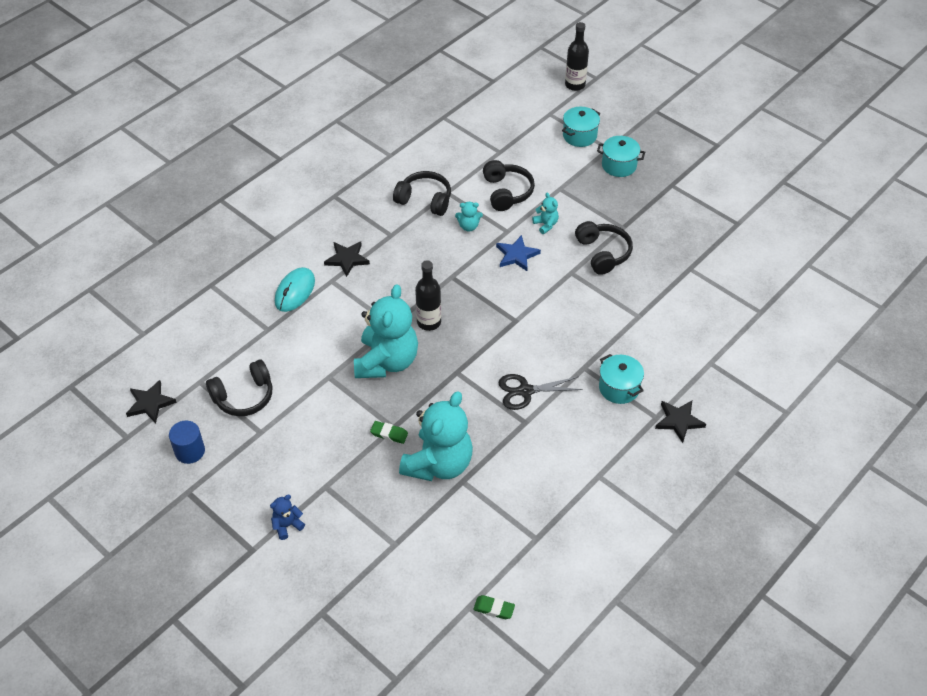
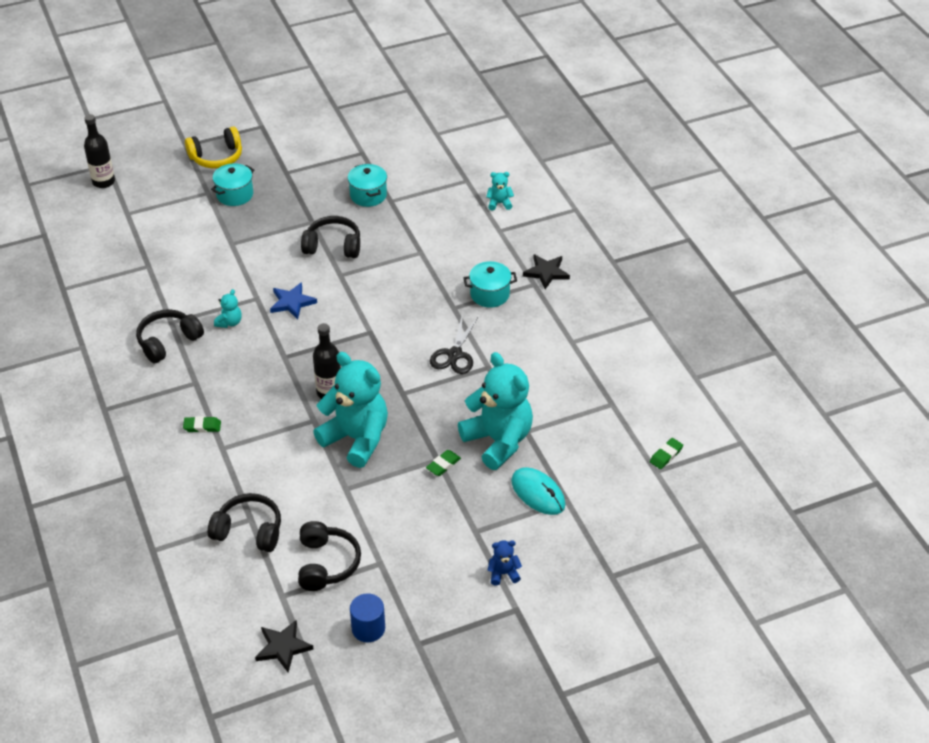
camera: 65 degrees left, 5 degrees down
blue teddy bear [270,495,305,540] -> blue teddy bear turned 90 degrees clockwise [487,540,522,586]
turquoise mouse [275,267,315,312] -> turquoise mouse moved to [511,467,565,515]
black star [324,242,370,277] -> green eraser [183,416,221,433]
black headphones [483,160,535,211] -> black headphones moved to [208,493,281,552]
turquoise teddy bear [532,193,559,234] -> turquoise teddy bear moved to [486,172,514,210]
turquoise pot [562,107,600,147] -> turquoise pot moved to [348,164,387,207]
none -> yellow headphones [185,126,242,168]

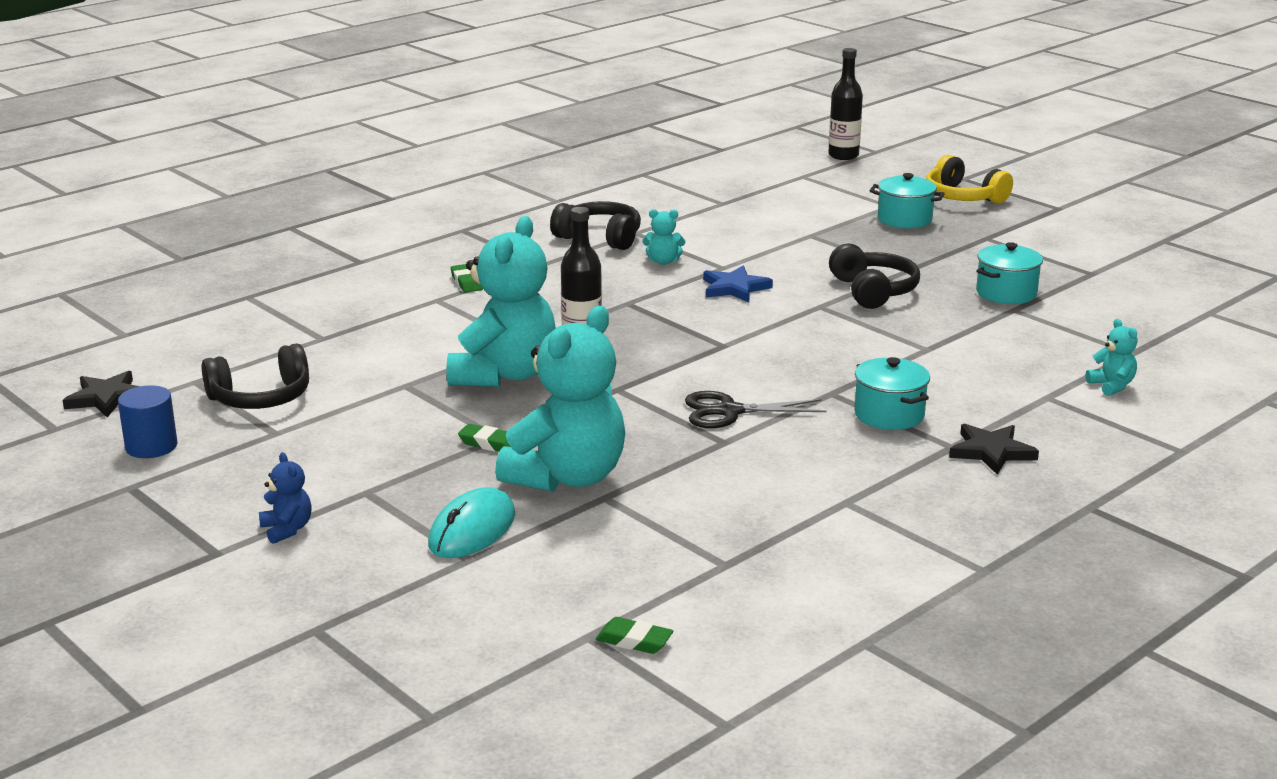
camera: 70 degrees right, 20 degrees down
black headphones [208,493,281,552] -> none

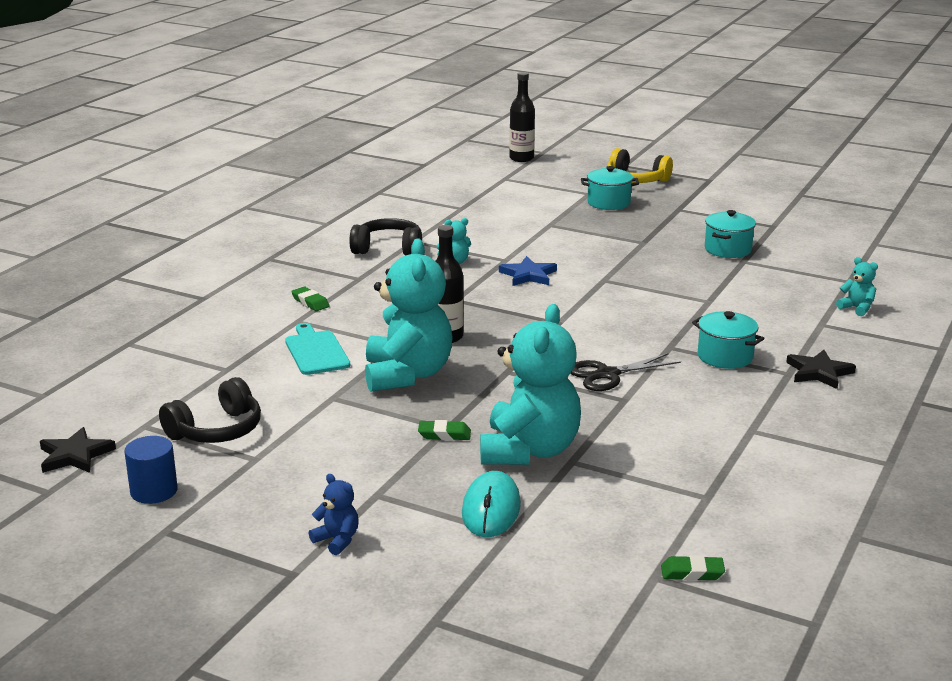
camera: 20 degrees left, 0 degrees up
black headphones [829,244,920,309] -> none
none -> turquoise cutting board [285,323,350,375]

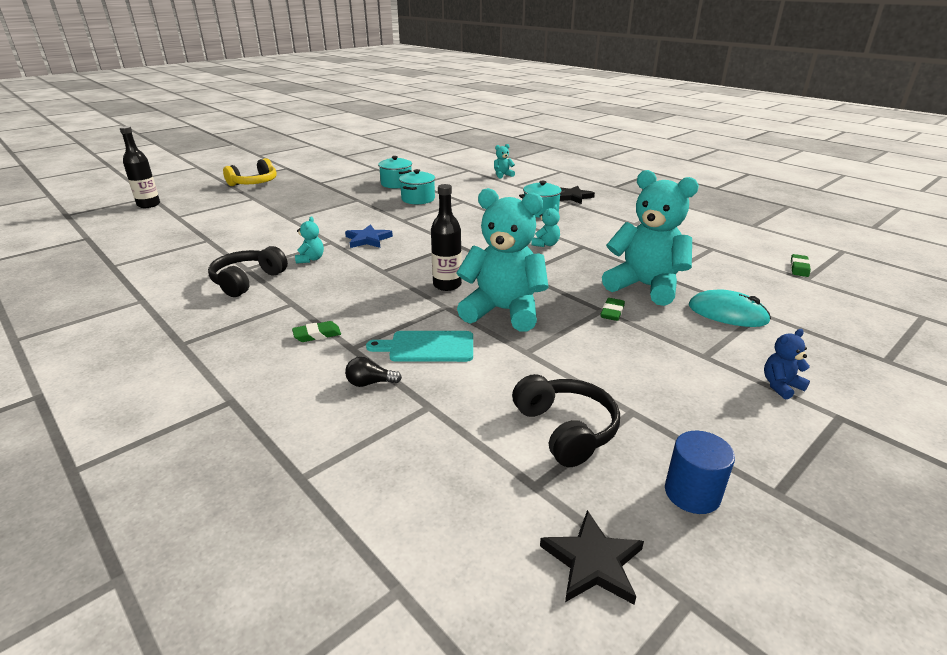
camera: 70 degrees left, 5 degrees up
black scissors [570,353,681,391] -> turquoise teddy bear [531,205,560,247]
turquoise pot [581,166,639,210] -> turquoise pot moved to [399,169,435,204]
none -> black light bulb [345,357,402,387]

